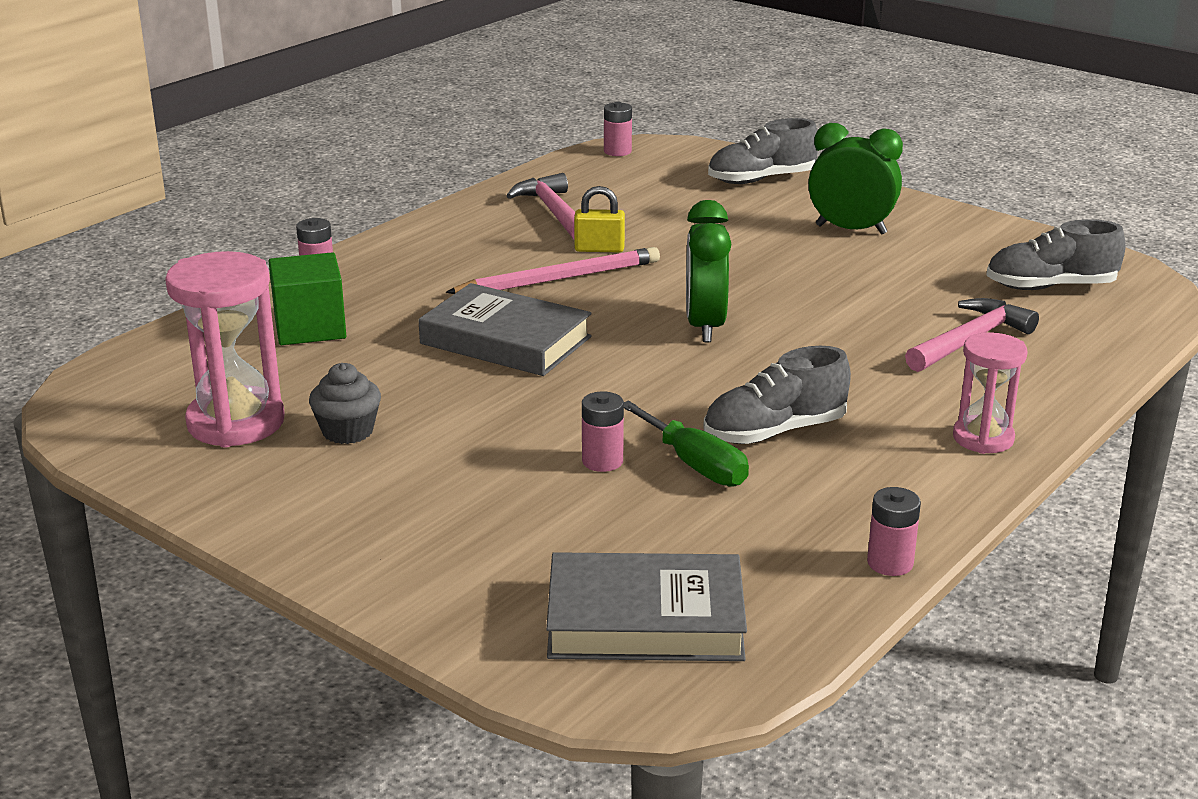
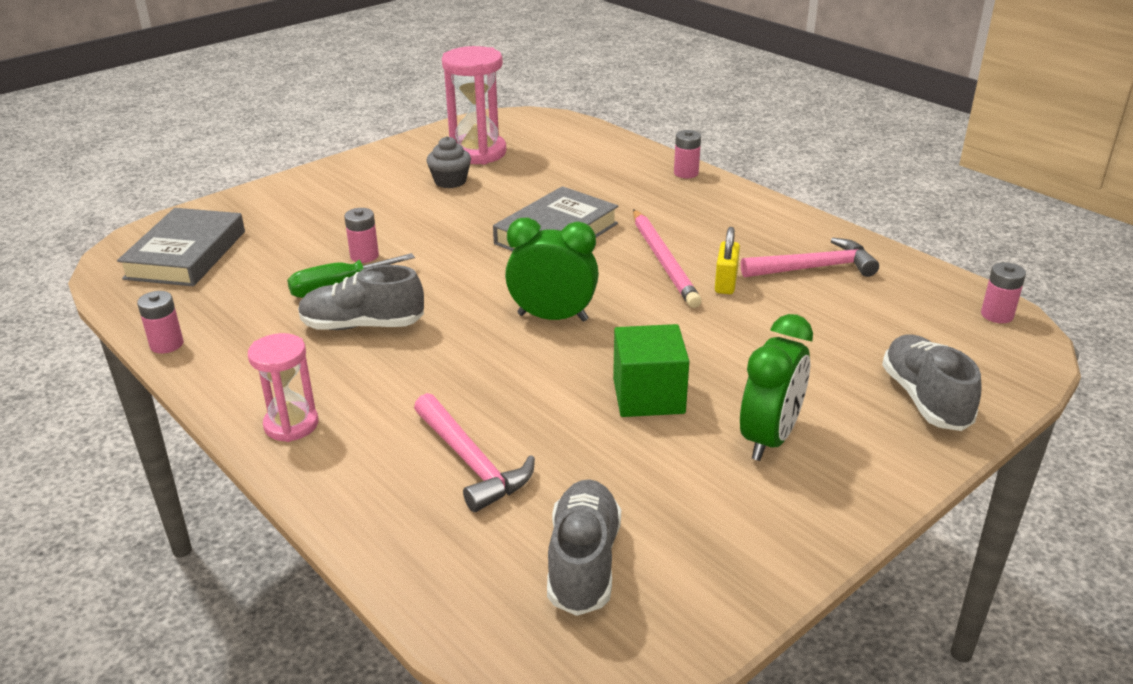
camera: 100 degrees right, 5 degrees up
green cube [269,252,346,345] -> green cube moved to [613,324,689,417]
grey shoe [703,346,851,444] -> grey shoe turned 75 degrees counterclockwise [298,265,424,330]

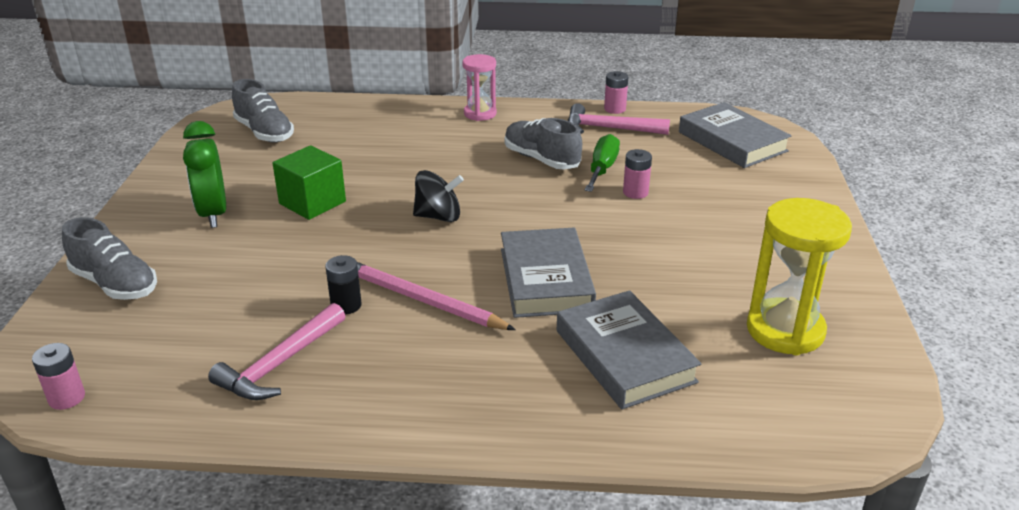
camera: 135 degrees right, 0 degrees up
grey shoe [298,265,424,330] -> grey shoe turned 90 degrees counterclockwise [505,118,582,169]
pink hammer [414,393,535,512] -> pink hammer moved to [568,103,670,135]
grey cupcake [426,136,471,188] -> none
pink hourglass [442,46,507,164] -> yellow hourglass [747,198,852,355]
green clock [505,217,599,322] -> black spinning top [413,170,464,222]
pink battery [674,130,701,178] -> none
yellow padlock [715,227,740,294] -> black battery [325,255,362,314]
none -> grey book [557,290,701,410]

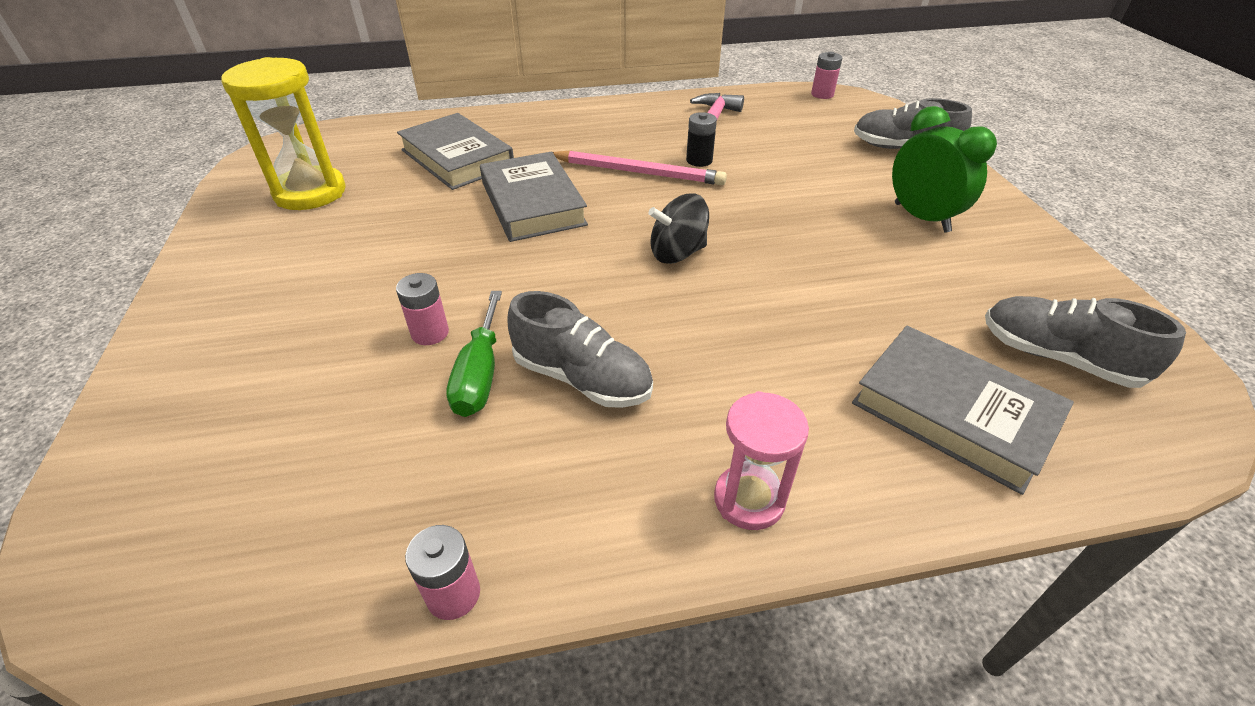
camera: 165 degrees right, 10 degrees up
green cube [272,145,346,220] -> none
pink hammer [568,103,670,135] -> none
grey book [679,102,792,168] -> grey book moved to [852,326,1074,495]

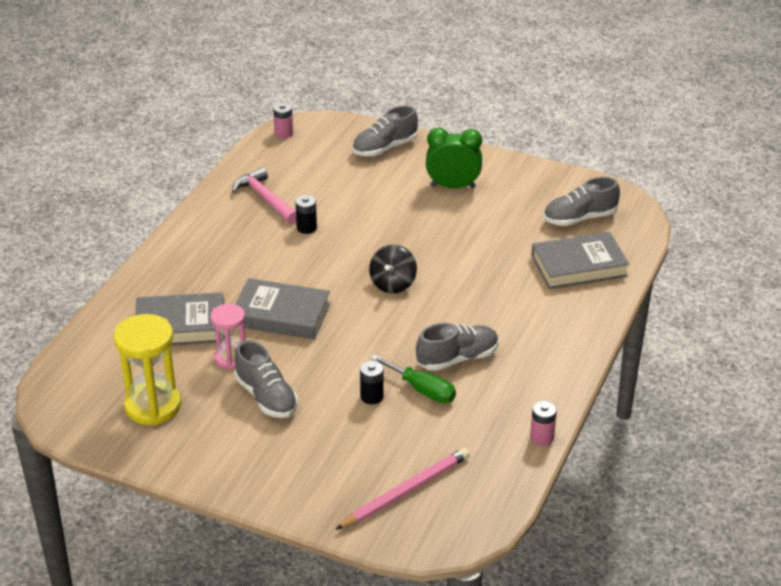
camera: 55 degrees left, 5 degrees down
pink battery [396,273,449,345] -> black battery [360,361,384,404]
pink pencil [553,150,727,185] -> pink pencil moved to [335,448,470,530]
pink hourglass [714,391,809,530] -> pink hourglass moved to [210,304,246,370]
none -> grey shoe [234,340,298,418]

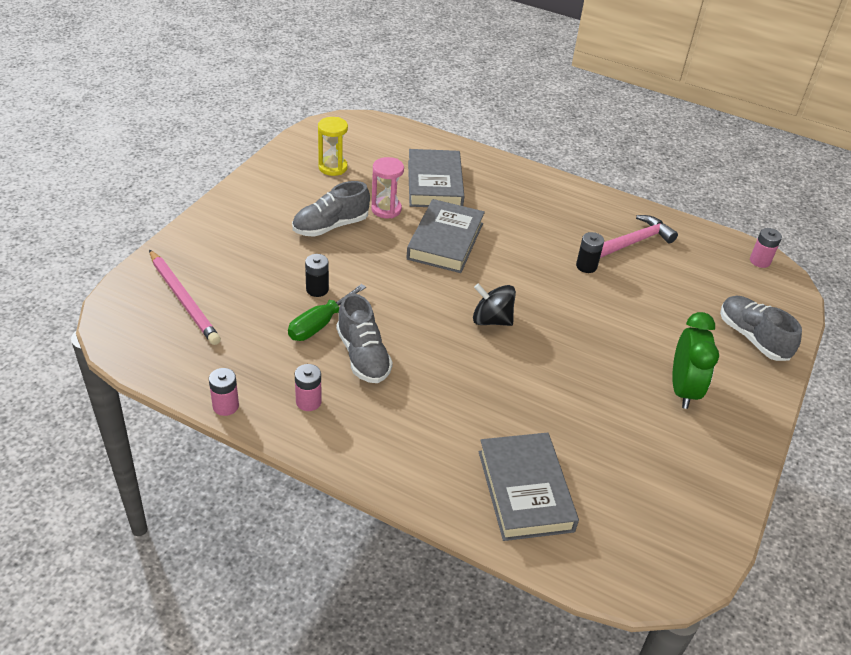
camera: 90 degrees right, 5 degrees up
yellow hourglass [114,314,181,425] -> yellow hourglass [318,117,348,176], size x0.62
grey shoe [544,177,620,226] -> none
none -> pink battery [295,364,322,411]

